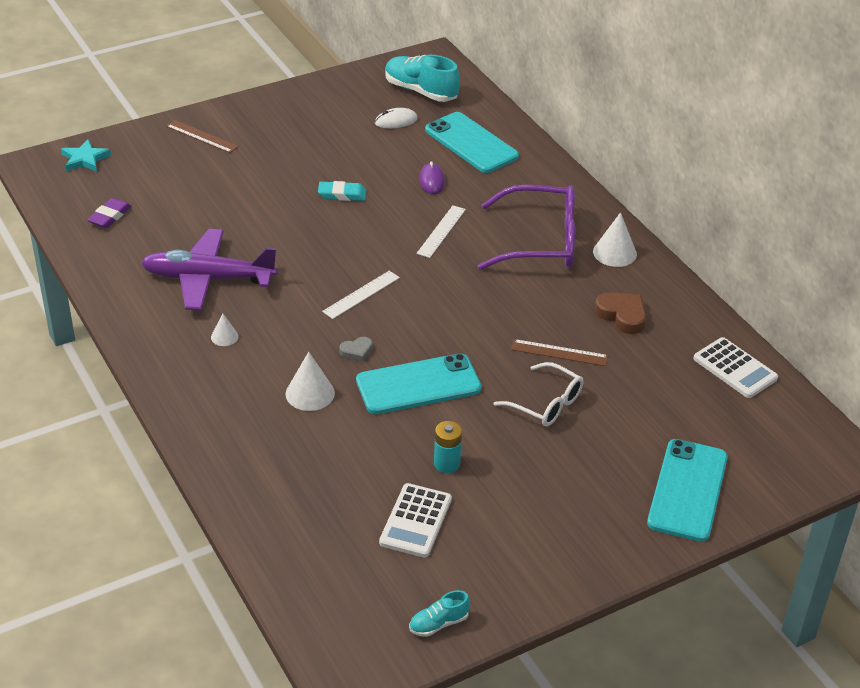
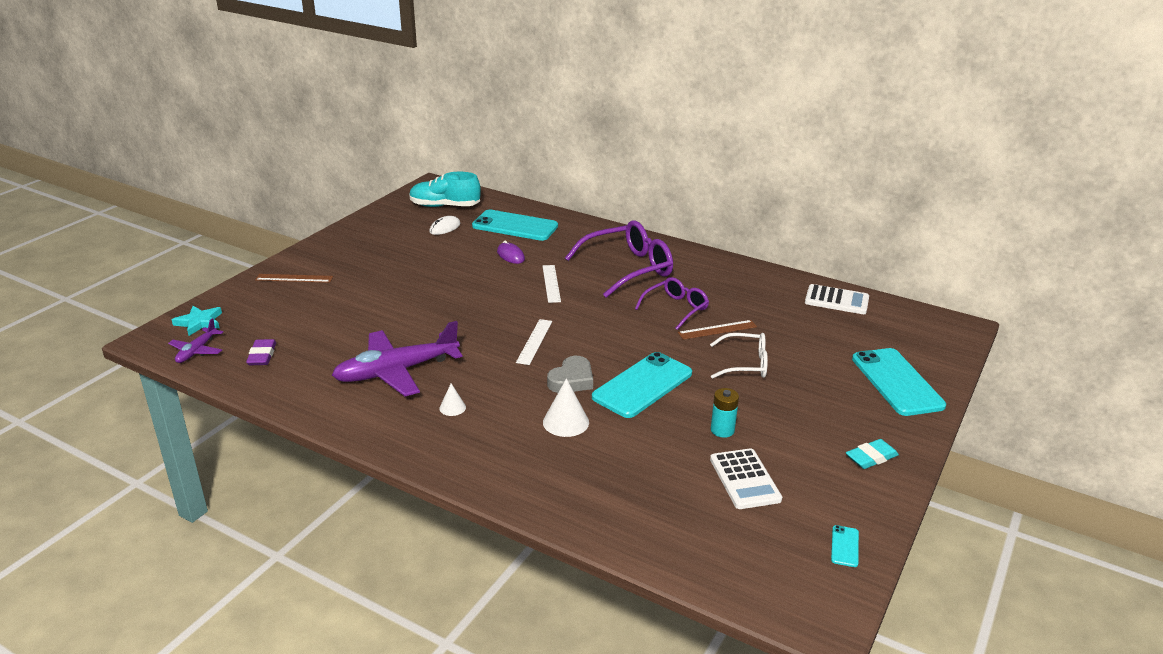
camera: 30 degrees left, 10 degrees down
turquoise eraser [318,181,367,201] -> turquoise eraser moved to [846,439,899,469]
grey heart [339,337,373,362] -> grey heart [547,356,593,393], size x1.71
turquoise shoe [409,590,470,637] -> turquoise phone [831,525,859,567]
white cone [593,212,637,267] -> none
brown heart [595,292,646,334] -> none
none -> purple plane [168,318,224,363]
none -> purple glasses [635,277,709,330]

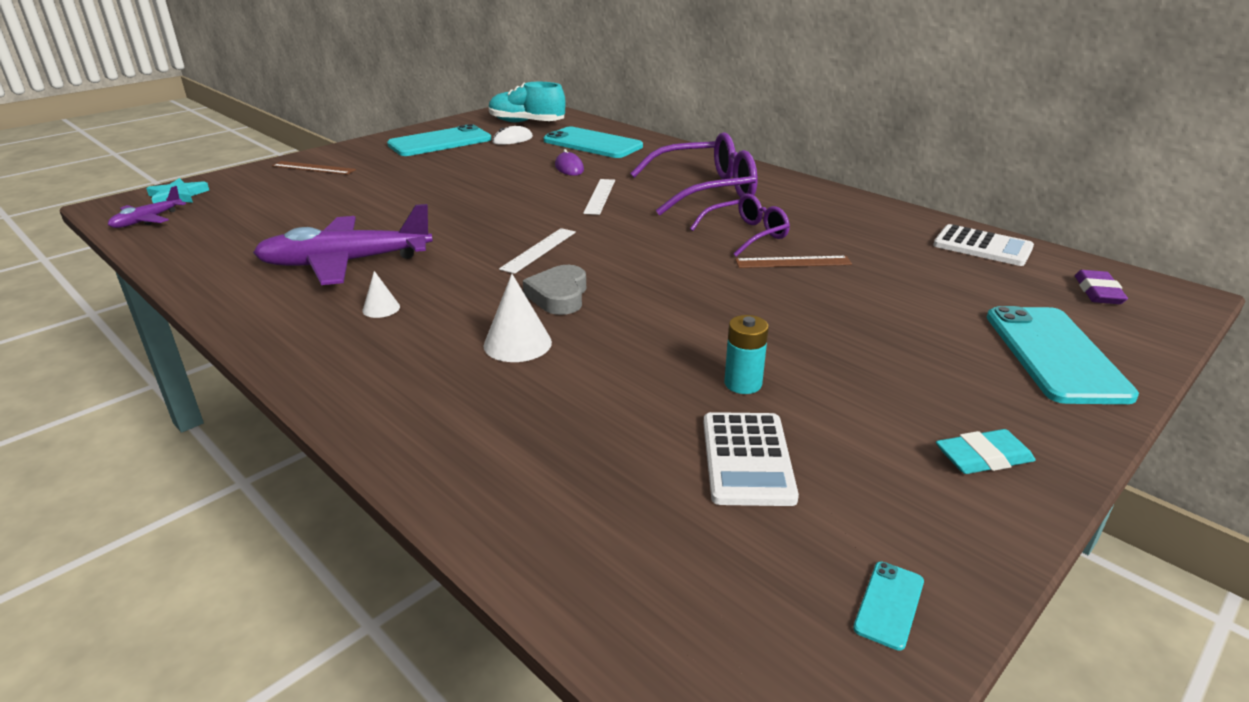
camera: 15 degrees right, 0 degrees up
purple eraser [246,339,276,365] -> purple eraser moved to [1075,270,1128,304]
grey heart [547,356,593,393] -> grey heart turned 135 degrees clockwise [523,265,586,315]
turquoise phone [592,352,692,418] -> turquoise phone moved to [387,124,491,156]
white glasses [710,333,768,379] -> none

